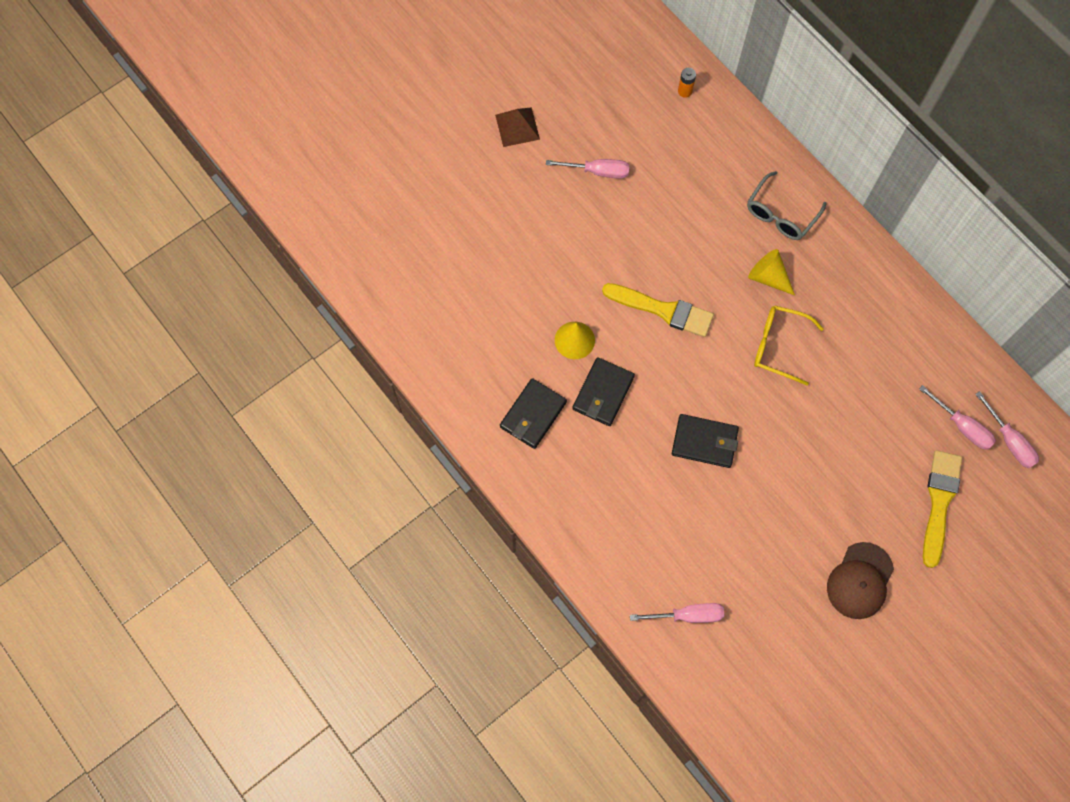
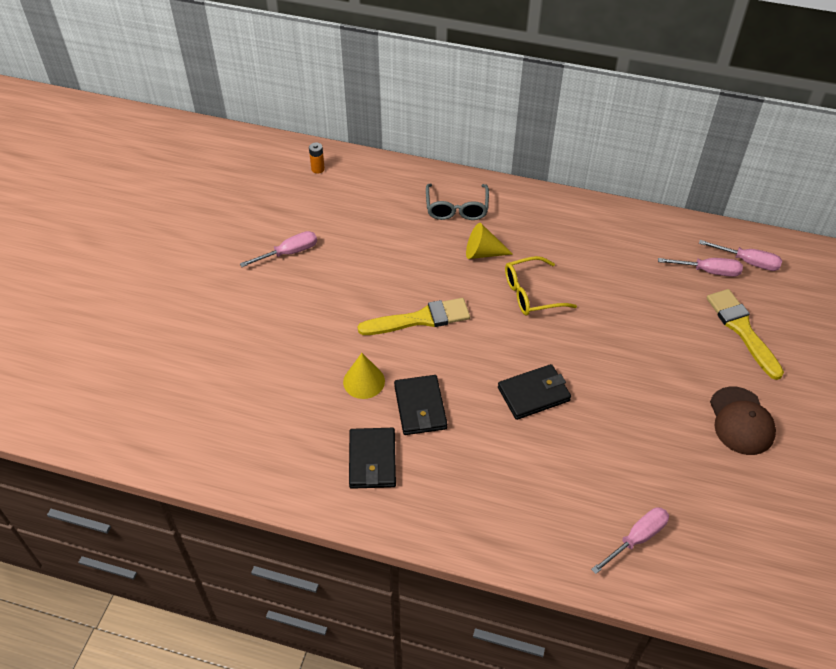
camera: 35 degrees left, 20 degrees down
brown pyramid [495,107,540,147] -> none

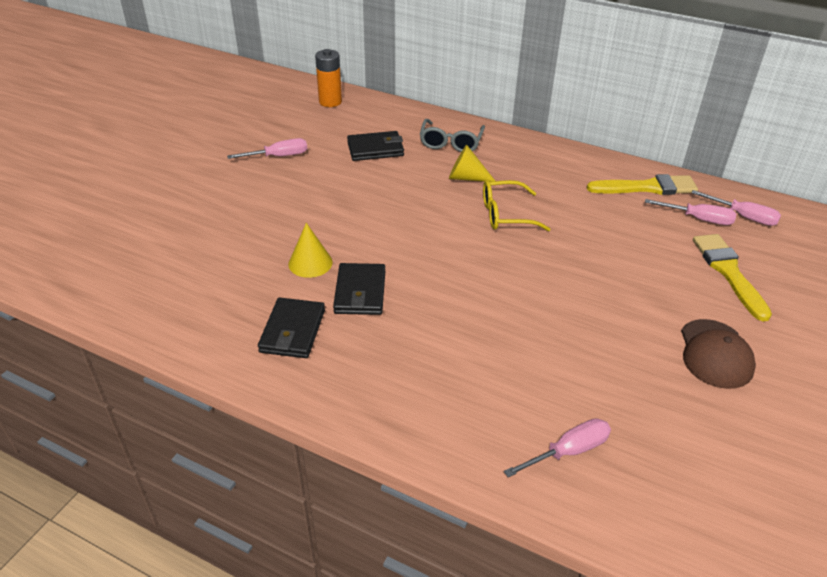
camera: 10 degrees right, 10 degrees down
orange battery [309,142,325,174] -> orange battery [315,49,342,107], size x1.82
yellow brush [358,298,470,335] -> yellow brush moved to [587,174,698,195]
black wallet [498,364,571,420] -> black wallet moved to [347,131,404,161]

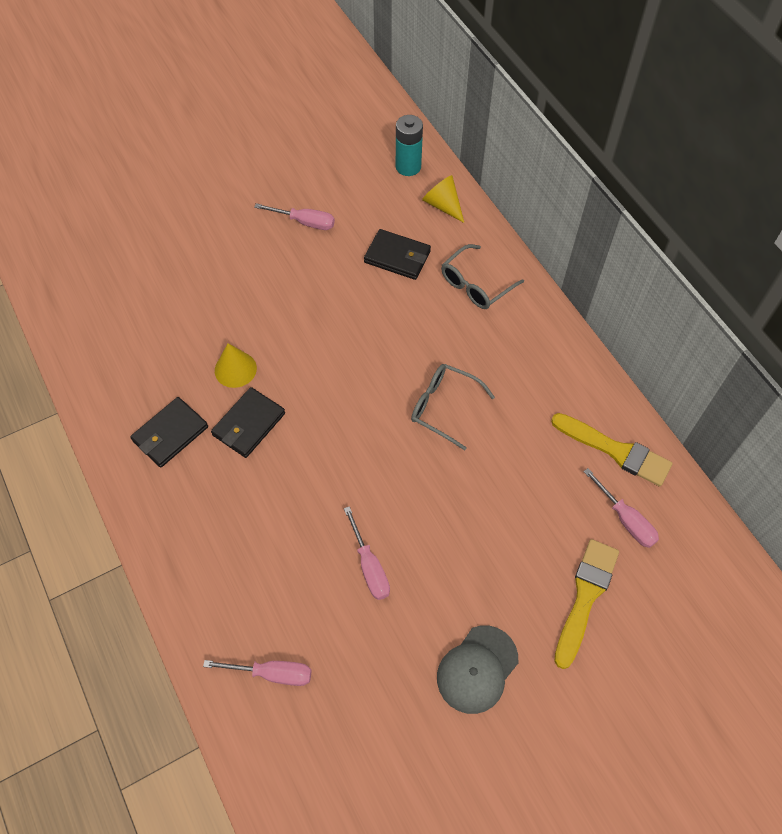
camera: 35 degrees right, 20 degrees up
orange battery [315,49,342,107] -> turquoise battery [396,115,423,176]
yellow cone [449,145,495,182] -> yellow cone moved to [422,175,464,223]
yellow glasses [483,180,551,231] -> grey glasses [411,364,495,450]
brown cap [681,319,756,389] -> grey cap [437,625,518,714]
pink screwdriver [691,190,781,226] -> pink screwdriver moved to [344,506,390,600]

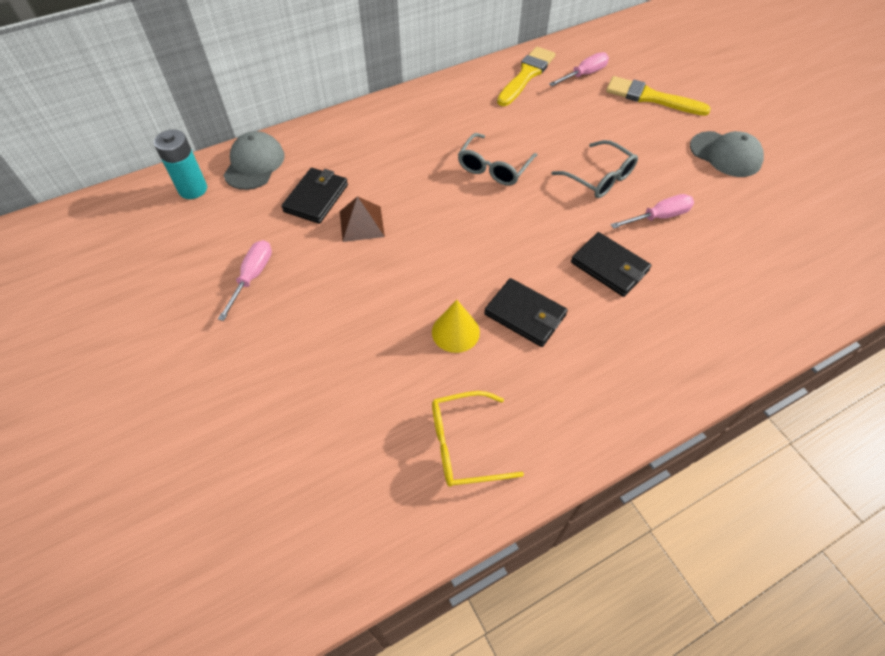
camera: 90 degrees left, 5 degrees down
black wallet [130,397,208,468] -> black wallet moved to [571,232,651,297]
pink screwdriver [203,660,312,686] -> none
yellow cone [422,175,464,223] -> grey cap [223,131,285,190]
grey glasses [441,244,524,309] -> grey glasses moved to [551,140,638,198]
none -> brown pyramid [340,196,385,242]
none -> yellow glasses [432,391,524,487]

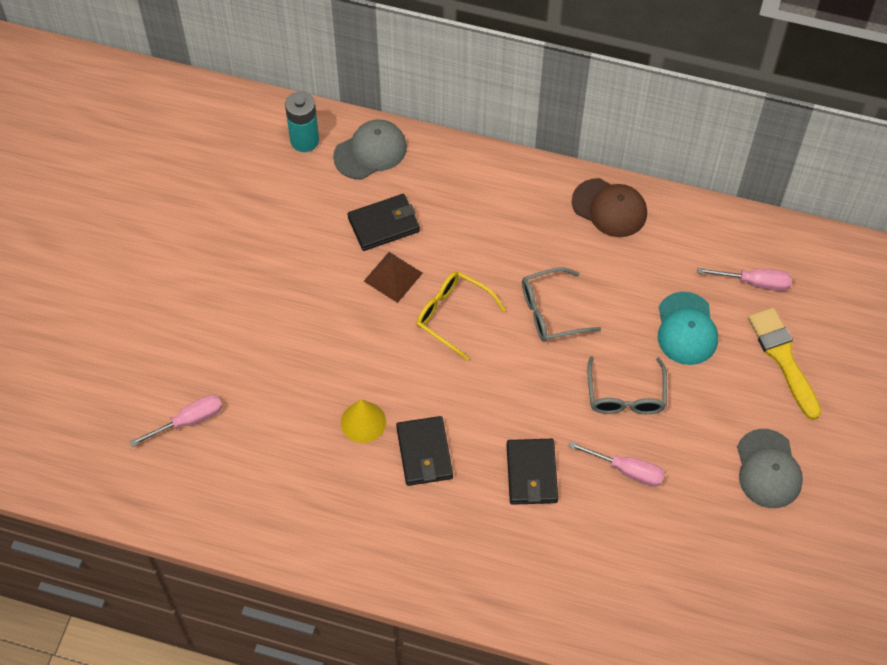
camera: 45 degrees right, 5 degrees up
pink screwdriver [218,240,272,321] -> pink screwdriver moved to [129,395,223,447]
yellow glasses [432,391,524,487] -> yellow glasses moved to [416,271,506,360]
yellow brush [497,47,556,106] -> none
none -> brown cap [572,178,647,237]
none -> turquoise cap [658,292,718,365]

